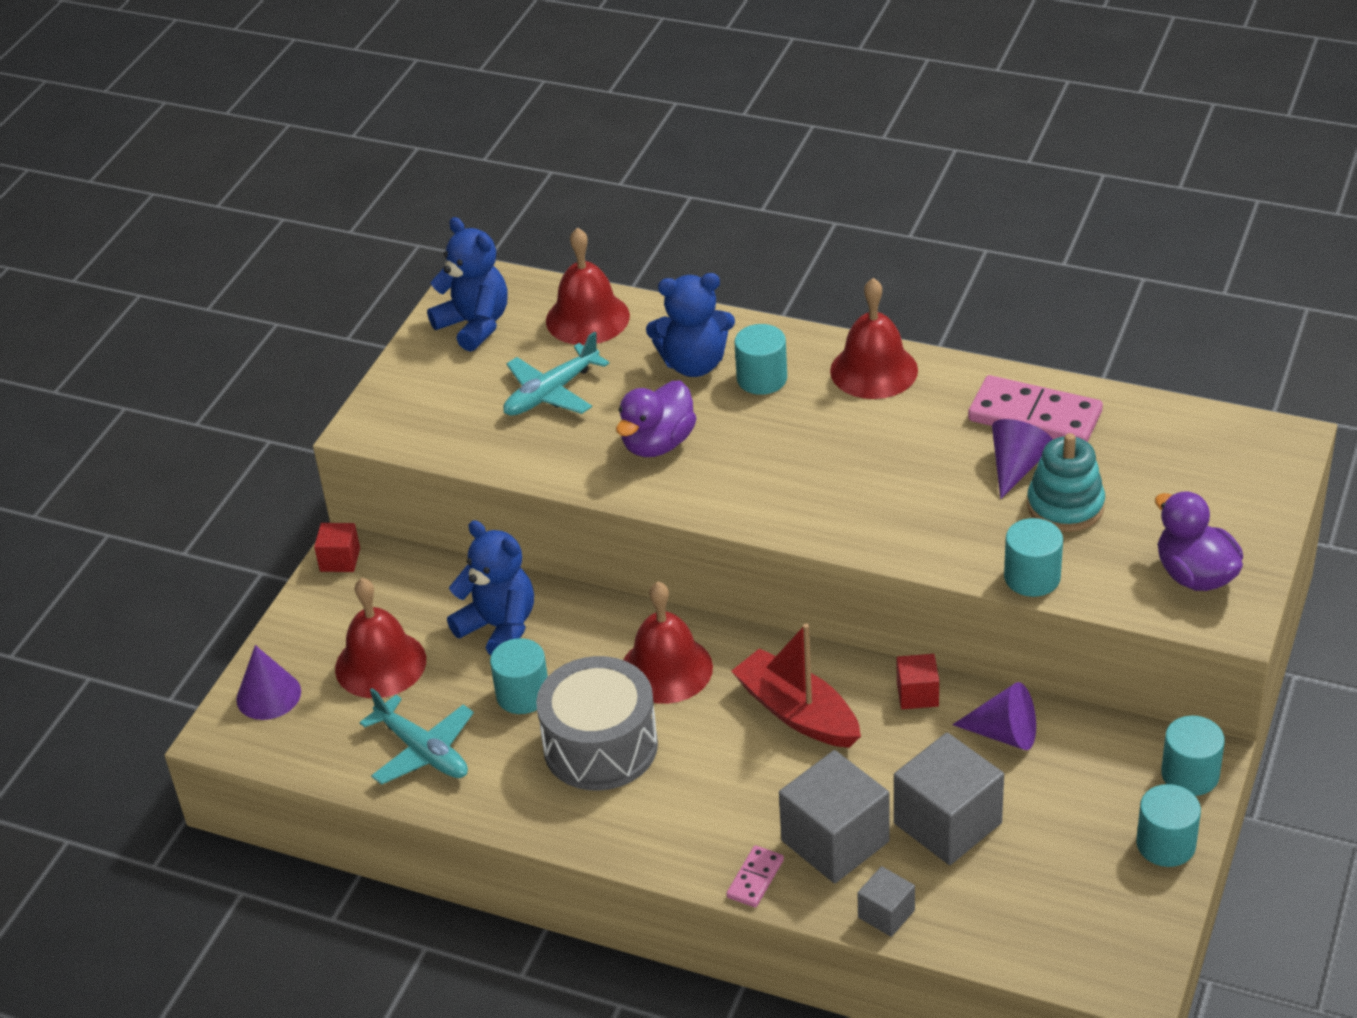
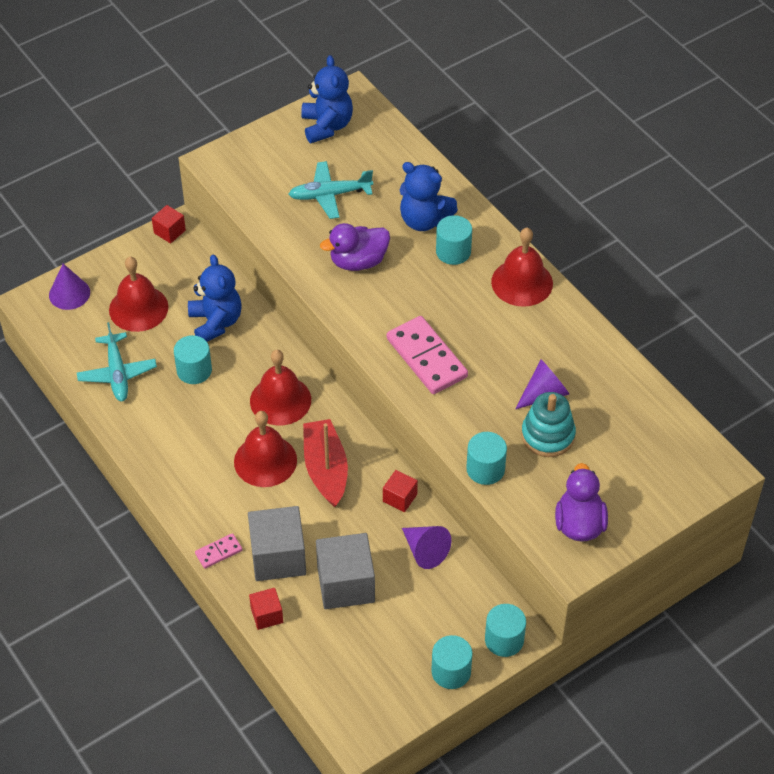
camera: 30 degrees right, 10 degrees up
grey drum [536,656,658,791] -> none
red bell [546,228,630,345] -> red bell moved to [234,411,297,487]
grey cube [858,866,915,937] -> red cube [249,588,283,630]
pink domino [968,375,1103,442] -> pink domino moved to [387,316,468,394]

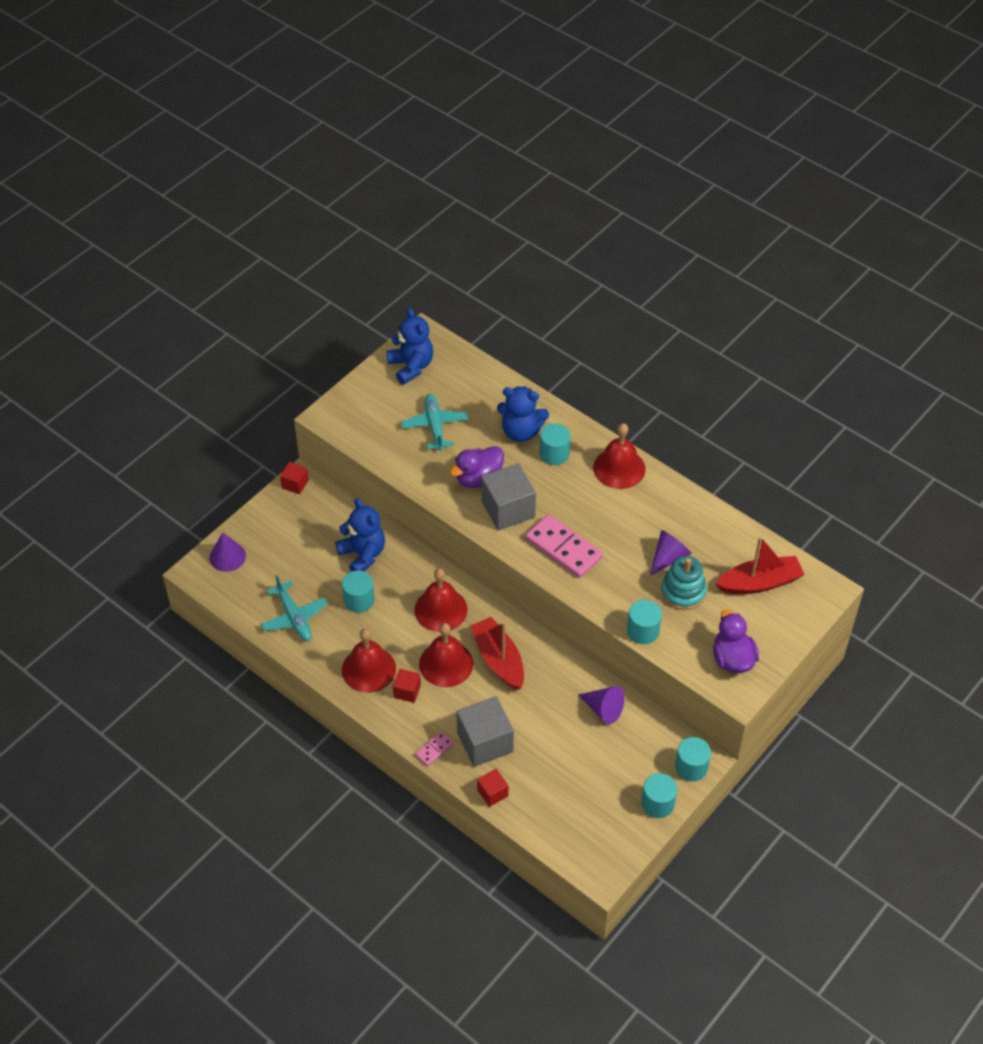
camera: 15 degrees left, 0 degrees up
red bell [109,257,168,332] -> red bell moved to [342,629,396,693]
turquoise plane [289,161,373,219] -> turquoise plane turned 105 degrees clockwise [401,394,468,451]
grey cube [316,533,375,609] -> grey cube moved to [481,463,536,531]
red cube [383,470,418,512] -> red cube moved to [393,669,421,703]
none -> red boat [716,537,805,594]

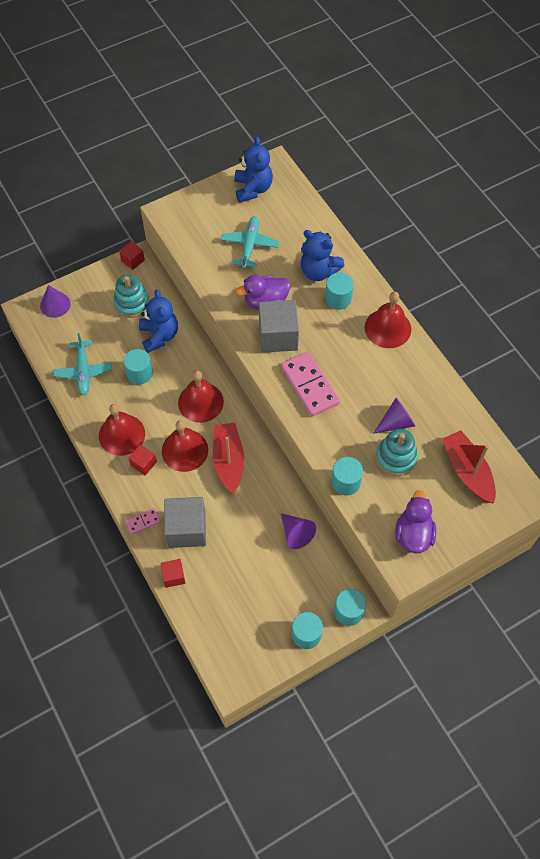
camera: 20 degrees right, 10 degrees up
red boat [716,537,805,594] -> red boat turned 120 degrees counterclockwise [442,430,496,504]
none -> turquoise stacking toy [113,275,150,318]

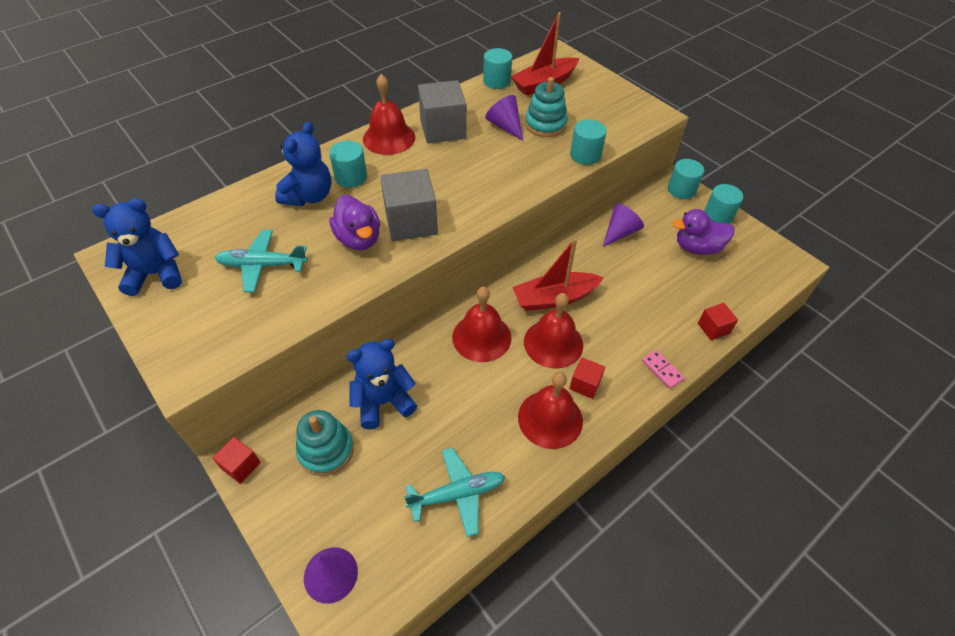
camera: 100 degrees left, 10 degrees down
turquoise cylinder [123,349,153,384] -> turquoise cylinder moved to [483,48,512,89]
grey cube [164,497,206,548] -> grey cube moved to [418,80,467,143]
pink domino [281,352,340,417] -> none
purple duck [395,490,436,553] -> purple duck moved to [672,209,735,255]

